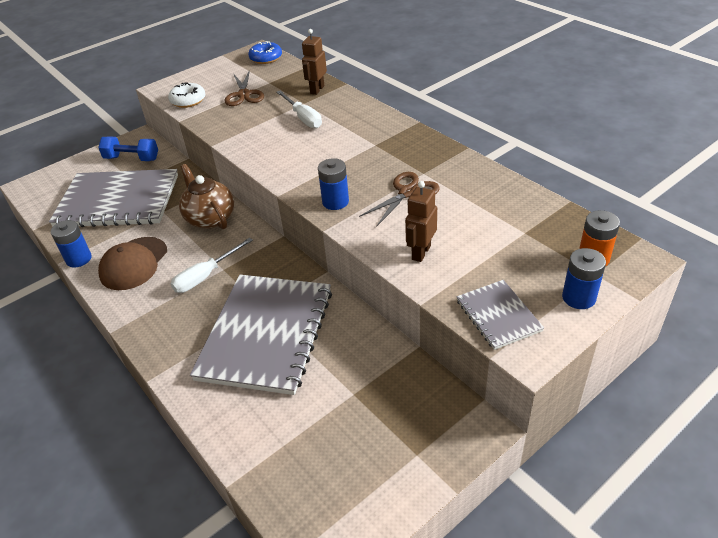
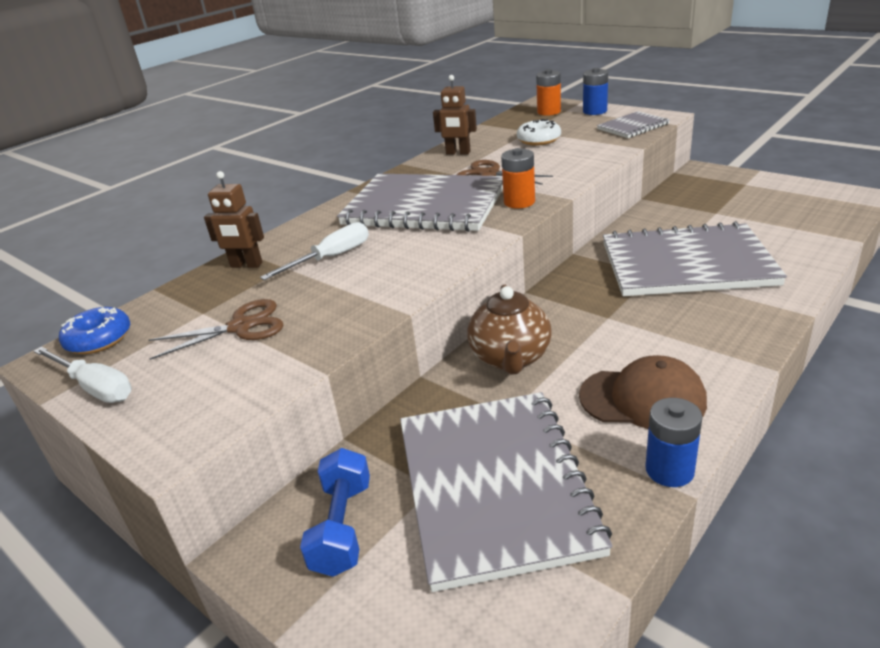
camera: 100 degrees left, 10 degrees down
white donut [168,82,205,108] -> white donut moved to [517,119,561,145]
white screwdriver [171,238,253,293] -> white screwdriver moved to [34,346,132,403]
brown teapot [179,164,234,229] -> brown teapot turned 45 degrees counterclockwise [467,285,552,375]
blue battery [318,158,349,210] -> orange battery [501,148,535,208]
brown robot [405,181,437,262] -> brown robot moved to [433,75,477,155]
none -> grey notebook [337,174,503,232]

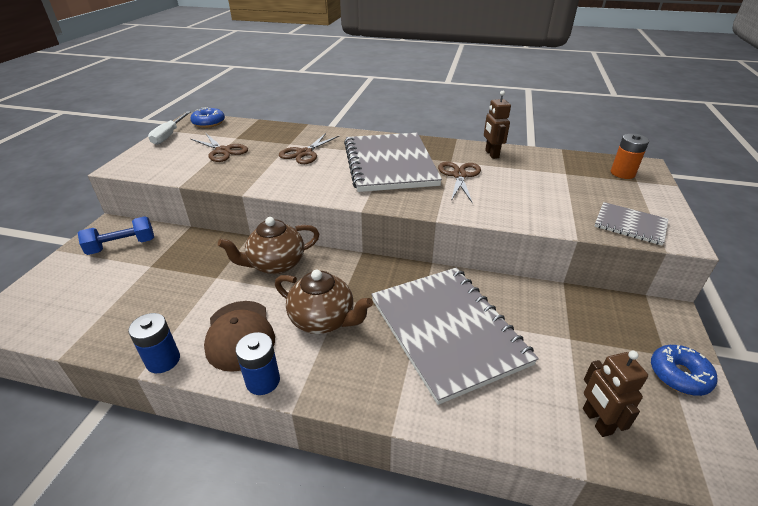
camera: 60 degrees right, 5 degrees up
brown robot [204,171,264,268] -> brown robot moved to [583,351,648,437]
white screwdriver [260,222,369,280] -> brown scissors [279,133,339,164]
grey notebook [400,392,612,592] -> none
orange battery [501,148,535,208] -> none
white donut [517,119,561,145] -> none
blue battery [583,68,608,115] -> blue battery moved to [235,332,280,395]
none -> brown teapot [275,270,373,334]
none -> blue donut [651,345,718,396]

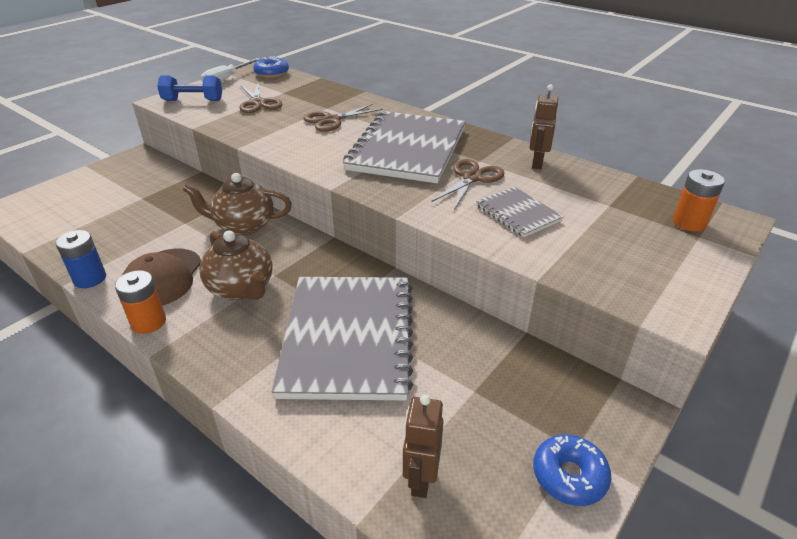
camera: 25 degrees right, 0 degrees up
blue dumbbell [78,216,154,255] -> blue dumbbell moved to [157,76,222,101]
blue battery [235,332,280,395] -> orange battery [115,270,166,334]
grey notebook [594,202,668,245] -> grey notebook moved to [476,187,564,237]

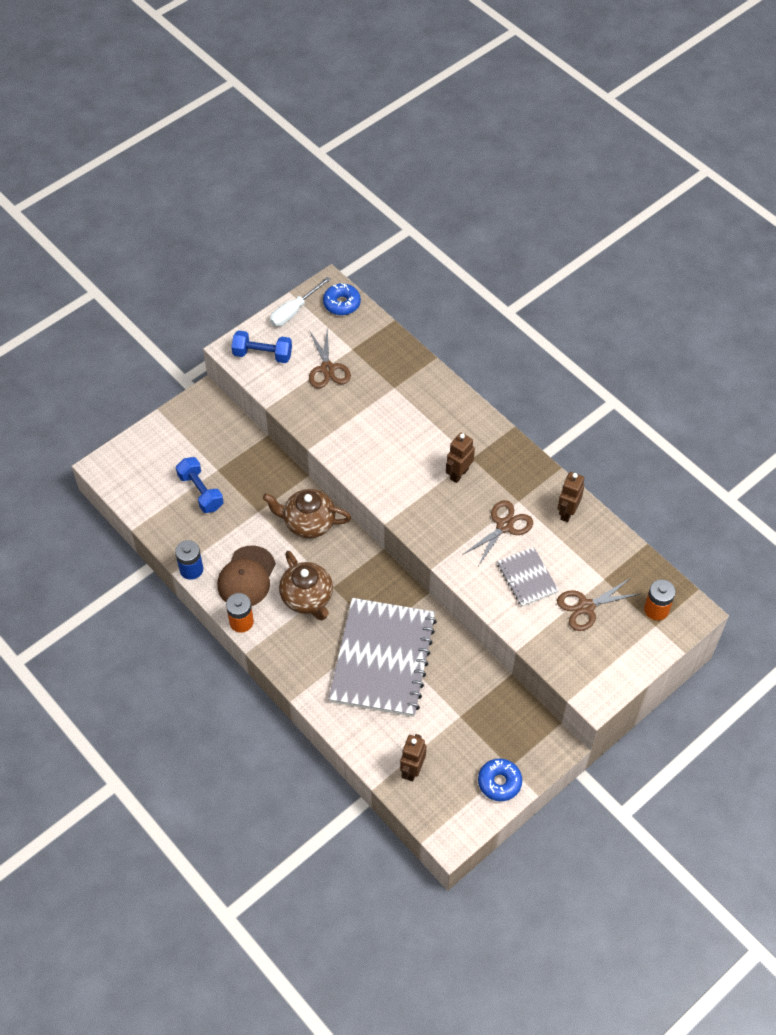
camera: 10 degrees right, 20 degrees up
brown scissors [304,104,383,132] -> brown scissors moved to [557,578,639,631]
grey notebook [343,111,466,183] -> brown robot [446,433,475,483]
none -> blue dumbbell [176,457,224,513]

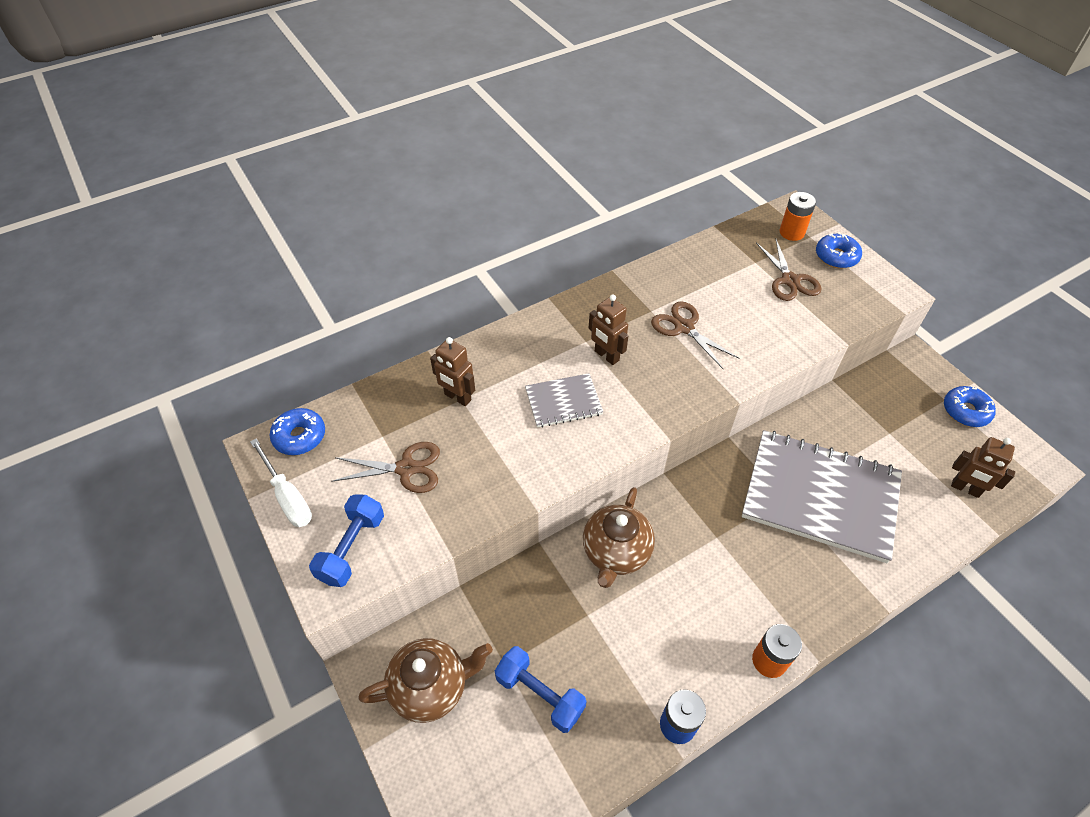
camera: 80 degrees left, 5 degrees down
blue dumbbell [176,457,224,513] -> blue dumbbell turned 60 degrees clockwise [495,646,587,733]
brown cap [217,545,276,606] -> none
brown teapot [279,551,333,620] -> brown teapot moved to [358,638,493,723]
grey notebook [497,547,559,607] -> grey notebook moved to [525,373,603,428]
brown robot [558,472,584,522] -> brown robot moved to [430,337,475,406]
none -> blue donut [816,233,862,268]

